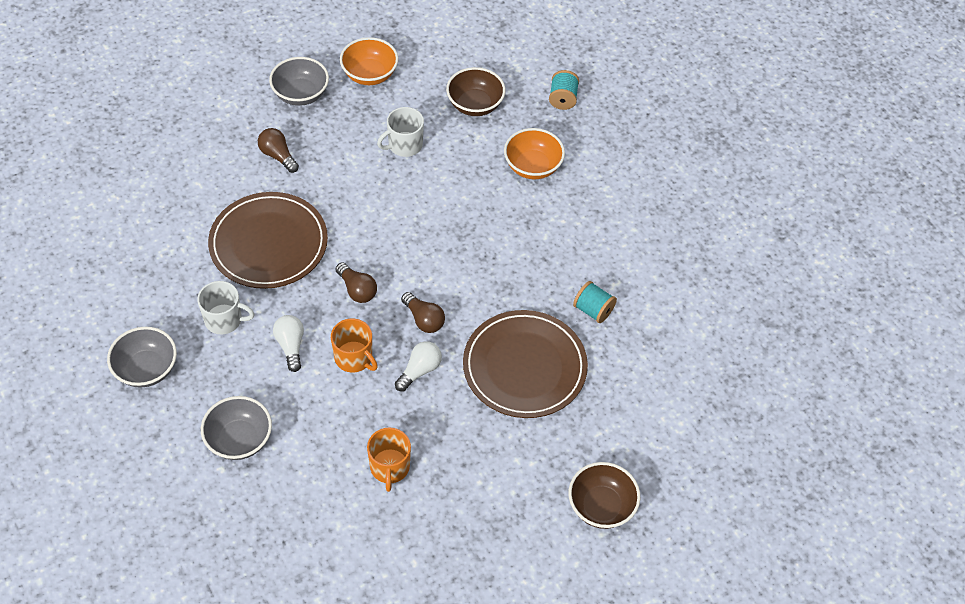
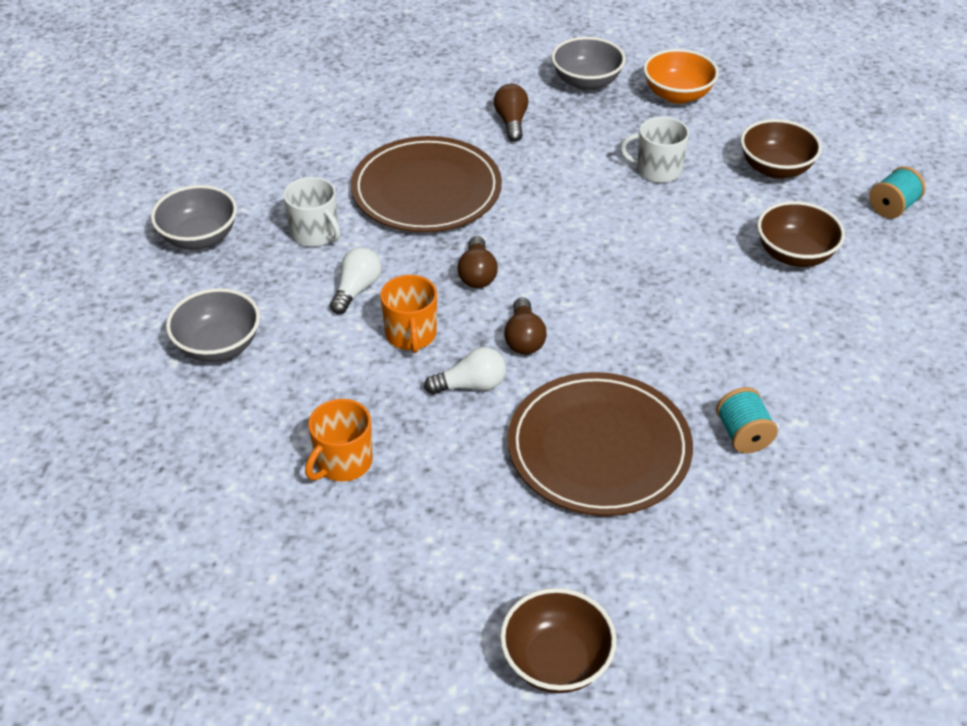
camera: 40 degrees right, 10 degrees down
orange bowl [504,128,565,179] -> brown bowl [757,201,845,267]

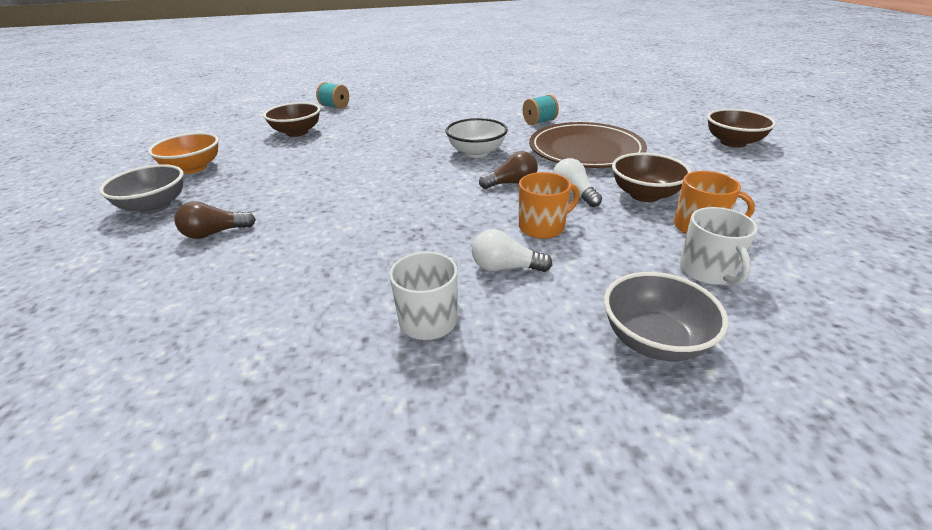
camera: 105 degrees left, 10 degrees down
grey bowl [151,185,237,249] -> none
brown plate [351,136,502,232] -> none
brown light bulb [457,236,498,288] -> none
white mug [620,117,689,183] -> white mug moved to [680,207,758,285]
brown bowl [757,201,845,267] -> brown bowl moved to [612,153,691,202]
none -> white bowl [446,118,508,158]

